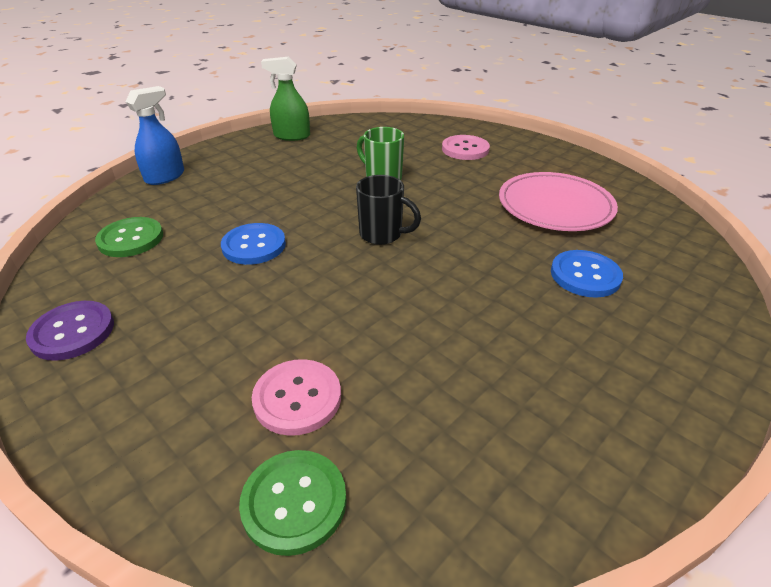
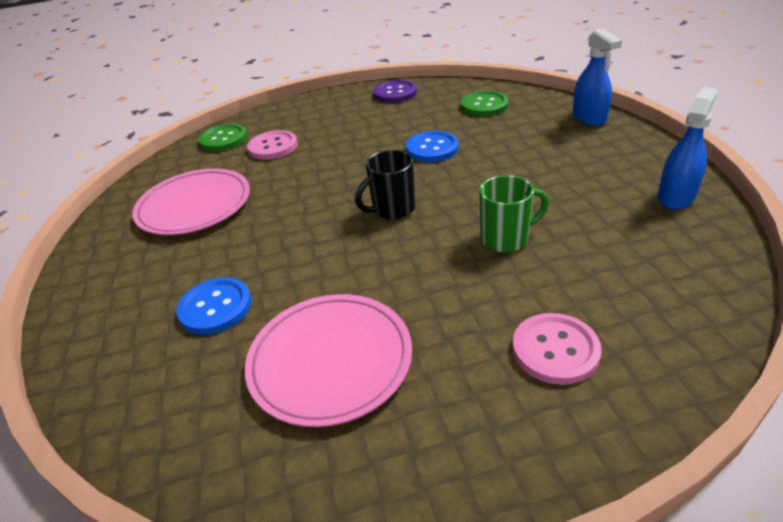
camera: 125 degrees right, 0 degrees up
green spray bottle [261,57,310,141] -> blue spray bottle [658,87,718,210]
none -> pink plate [132,168,250,235]

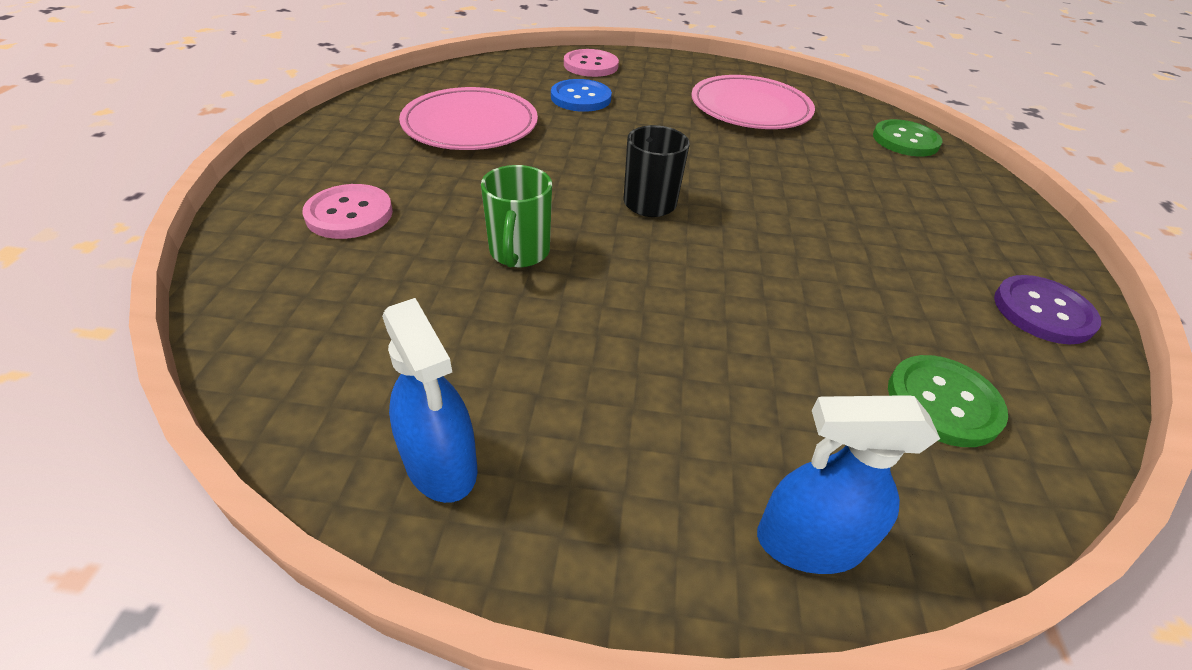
camera: 105 degrees right, 5 degrees up
pink button [247,130,298,160] -> pink button moved to [564,49,619,77]
blue button [406,131,459,162] -> none

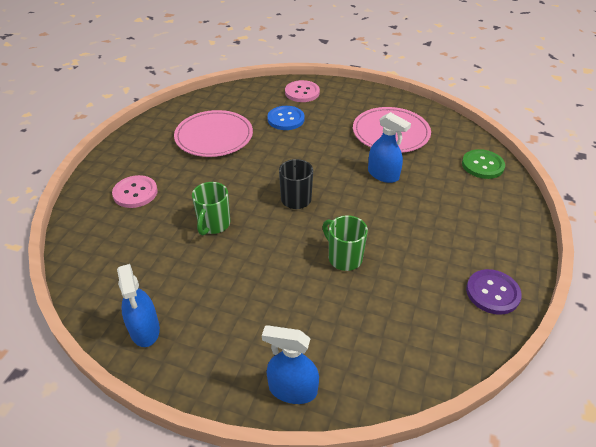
camera: 15 degrees right, 0 degrees up
green button [888,355,1008,447] -> none
none -> green mug [322,215,368,271]
none -> blue spray bottle [368,112,411,183]

